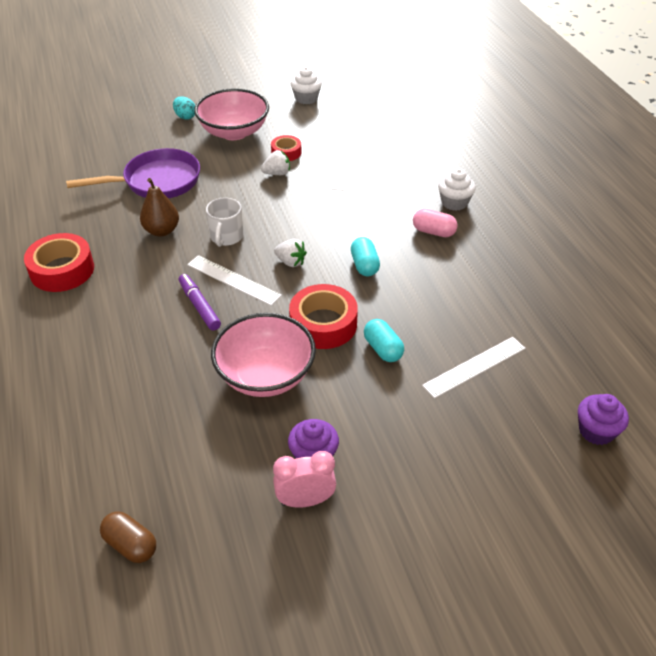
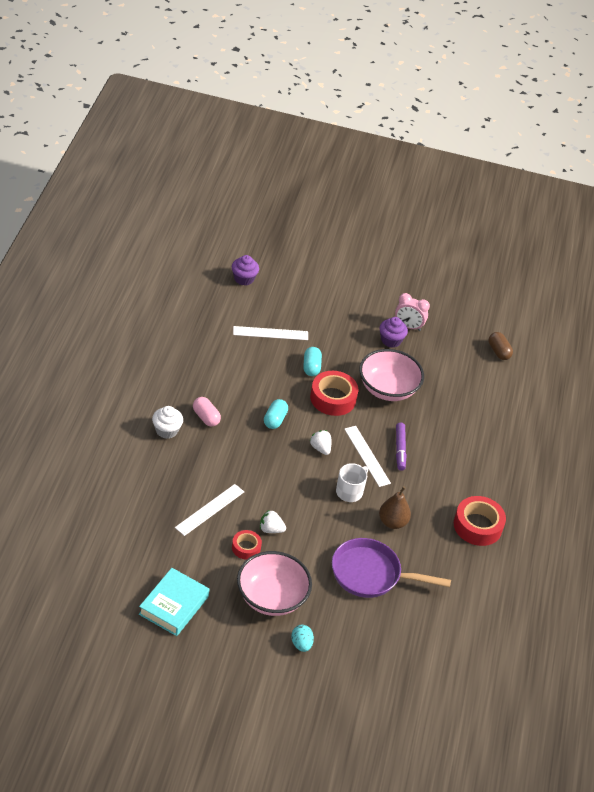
camera: 155 degrees left, 0 degrees up
white cupcake [291,67,322,104] -> turquoise book [139,568,209,636]

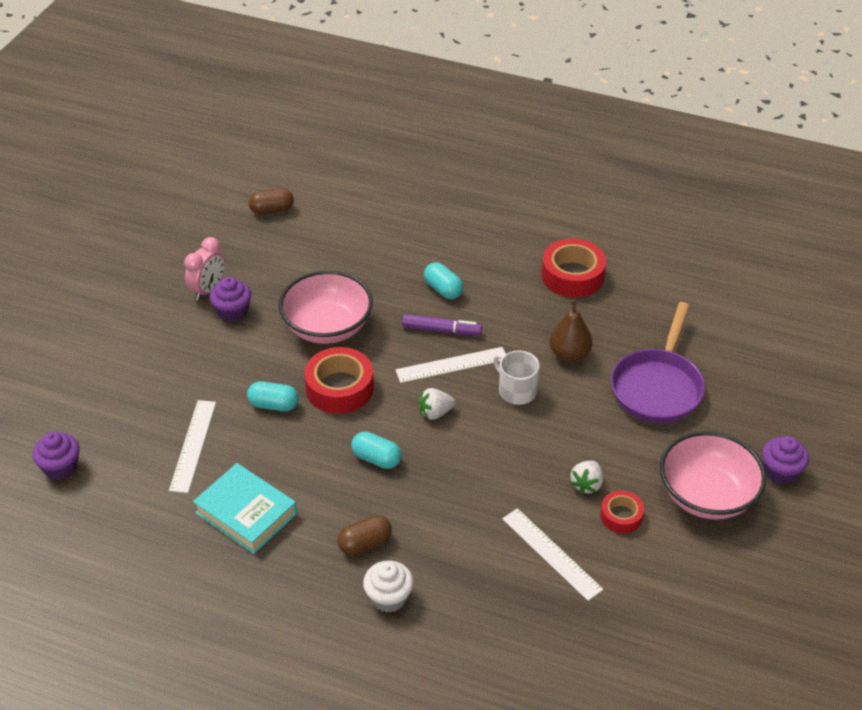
camera: 75 degrees left, 0 degrees up
turquoise book [139,568,209,636] -> turquoise book moved to [193,463,297,554]
pink capsule [193,397,221,427] -> brown capsule [337,515,392,555]
turquoise egg [291,625,314,652] -> purple cupcake [762,436,809,484]
none -> turquoise capsule [424,262,463,299]

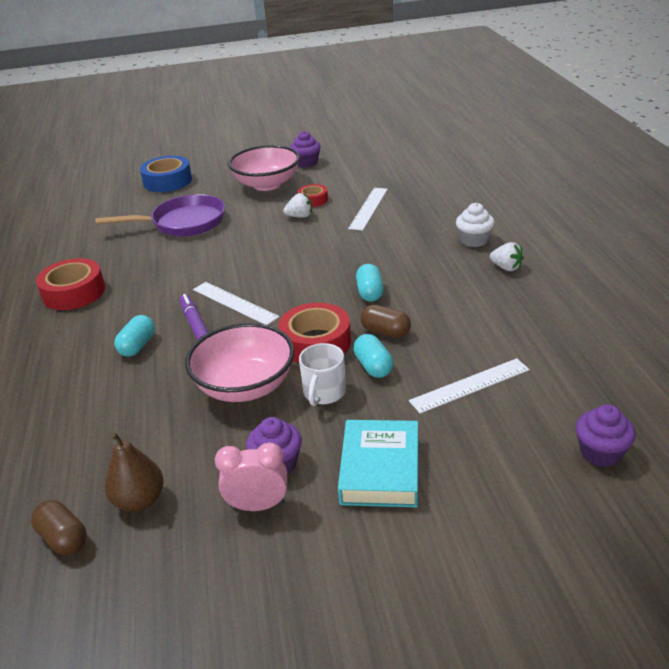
camera: 120 degrees left, 10 degrees down
turquoise book [193,463,297,554] -> turquoise book moved to [338,420,418,507]
brown capsule [337,515,392,555] -> brown capsule moved to [361,305,411,338]
white strawberry [419,388,455,420] -> white strawberry moved to [490,242,524,271]
white mug [493,351,540,405] -> white mug moved to [299,343,346,406]
brown pear [550,300,592,362] -> brown pear moved to [105,432,164,512]
purple cupcake [762,436,809,484] -> purple cupcake moved to [290,131,321,168]
none -> blue tape [140,156,192,192]

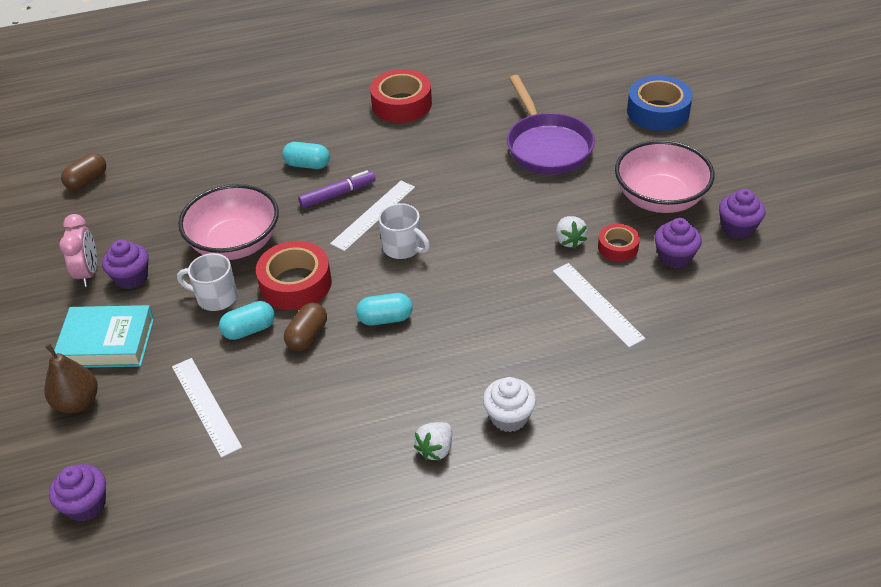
camera: 85 degrees right, 10 degrees up
brown pear [105,432,164,512] -> brown pear moved to [44,343,98,413]
white ruler [348,188,388,231] -> white ruler turned 45 degrees clockwise [553,263,646,348]
none -> white mug [379,203,430,259]
none -> purple cupcake [654,218,702,268]

